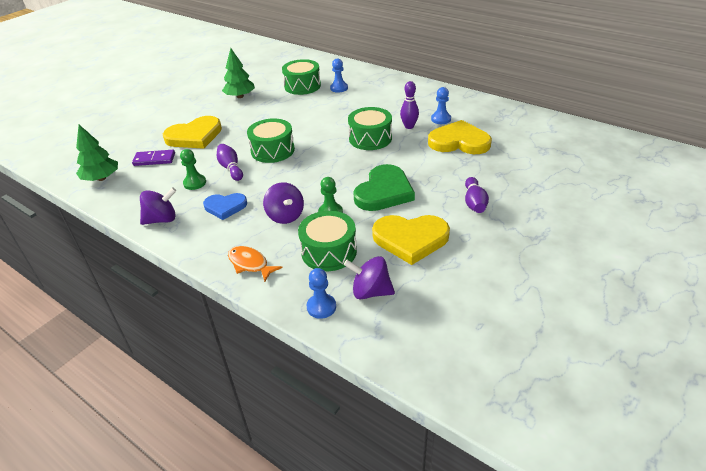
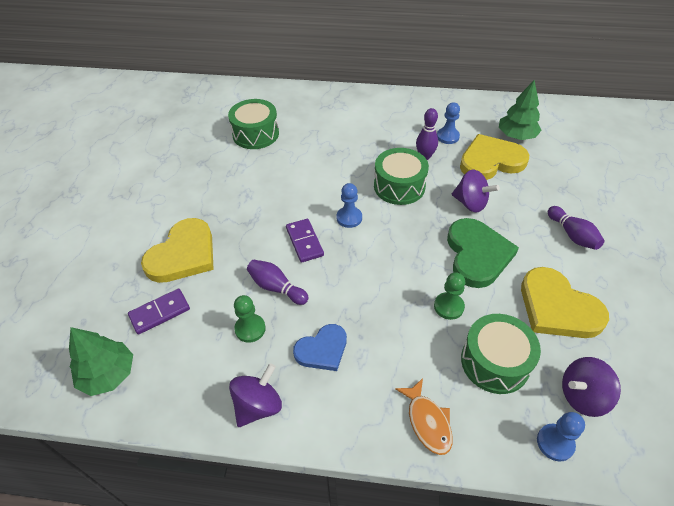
camera: 30 degrees left, 10 degrees up
green tree [222,48,255,98] -> green tree moved to [499,80,542,140]
orange fish [228,246,283,282] -> orange fish turned 120 degrees counterclockwise [395,378,453,455]
green drum [247,118,295,163] -> purple domino [286,219,324,263]
purple spinning top [263,182,304,224] -> purple spinning top moved to [452,169,500,213]
blue pawn [330,58,348,93] -> blue pawn moved to [336,183,362,228]
yellow heart [372,215,450,265] -> yellow heart turned 75 degrees clockwise [521,267,609,338]

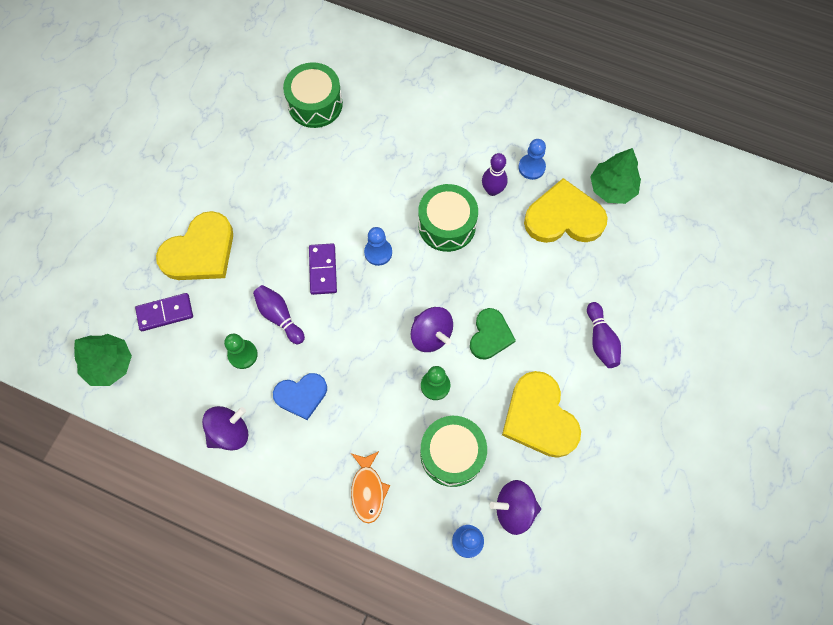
camera: 15 degrees right, 20 degrees up
green heart [447,218,519,288] -> green heart [470,308,516,360], size x0.62
purple spinning top [452,169,500,213] -> purple spinning top moved to [411,307,453,352]

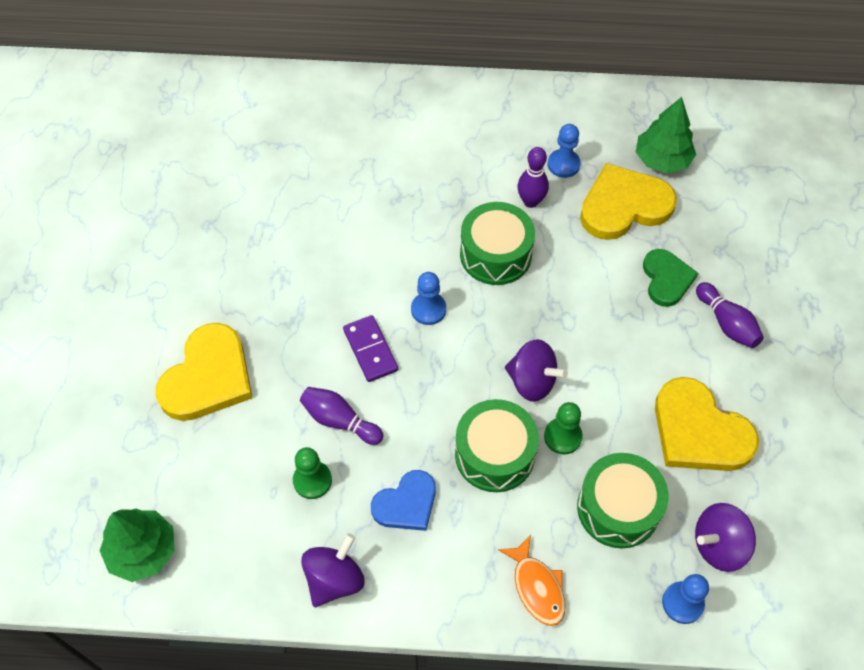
camera: 20 degrees left, 10 degrees down
purple domino [135,293,193,331] -> none
green drum [283,62,343,128] -> green drum moved to [455,399,539,492]
green heart [470,308,516,360] -> green heart moved to [643,249,698,307]

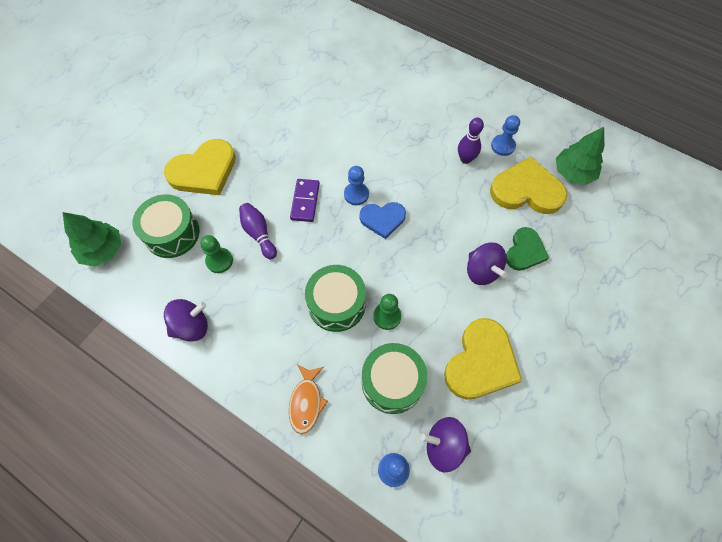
camera: 30 degrees right, 5 degrees up
blue heart [371,470,436,531] -> blue heart moved to [360,202,406,239]
green drum [460,202,535,285] -> green drum moved to [132,194,200,258]
purple spinning top [505,339,568,402] -> purple spinning top moved to [467,243,507,285]
yellow heart [655,377,759,471] -> yellow heart turned 135 degrees counterclockwise [444,318,522,399]
purple bowling pin [696,282,764,348] -> none

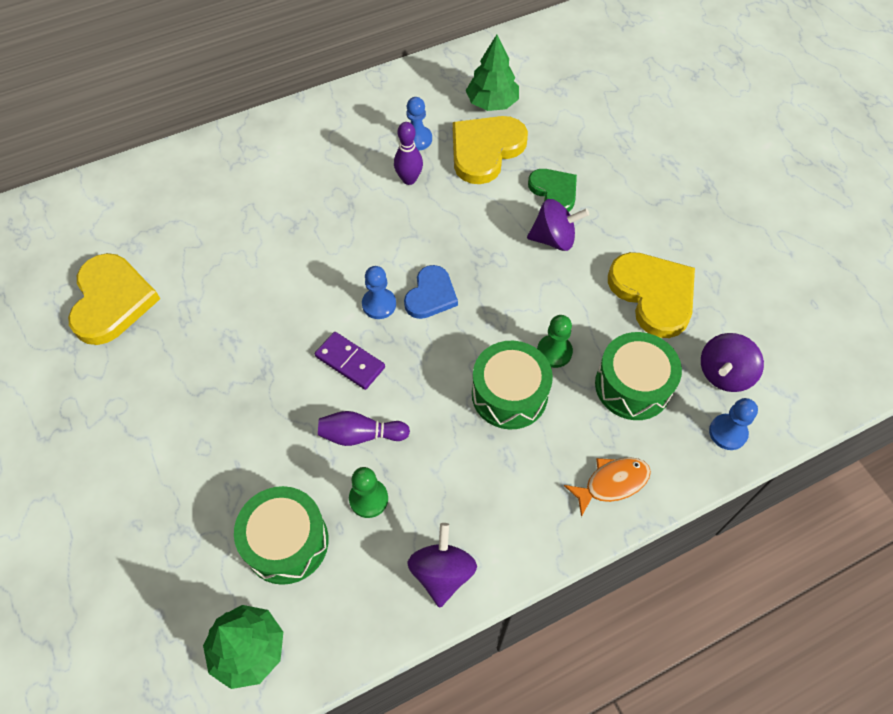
camera: 60 degrees left, 5 degrees down
yellow heart [164,139,236,195] -> yellow heart moved to [68,253,160,345]
orange fish [289,365,328,434] -> orange fish turned 60 degrees counterclockwise [564,457,651,517]

